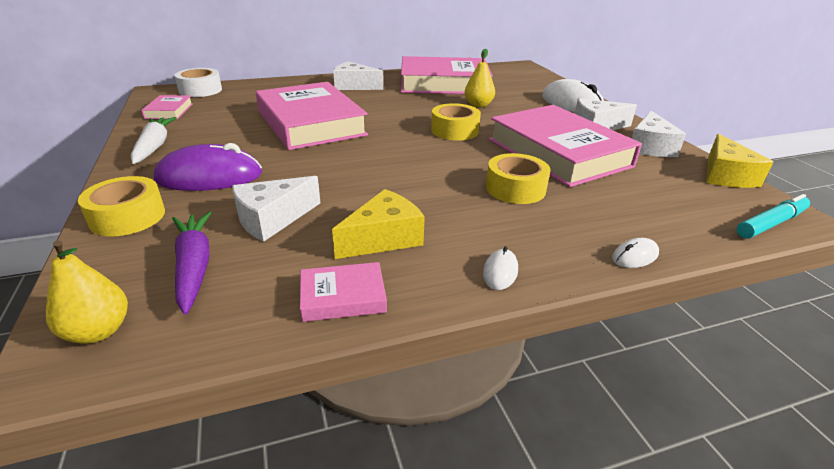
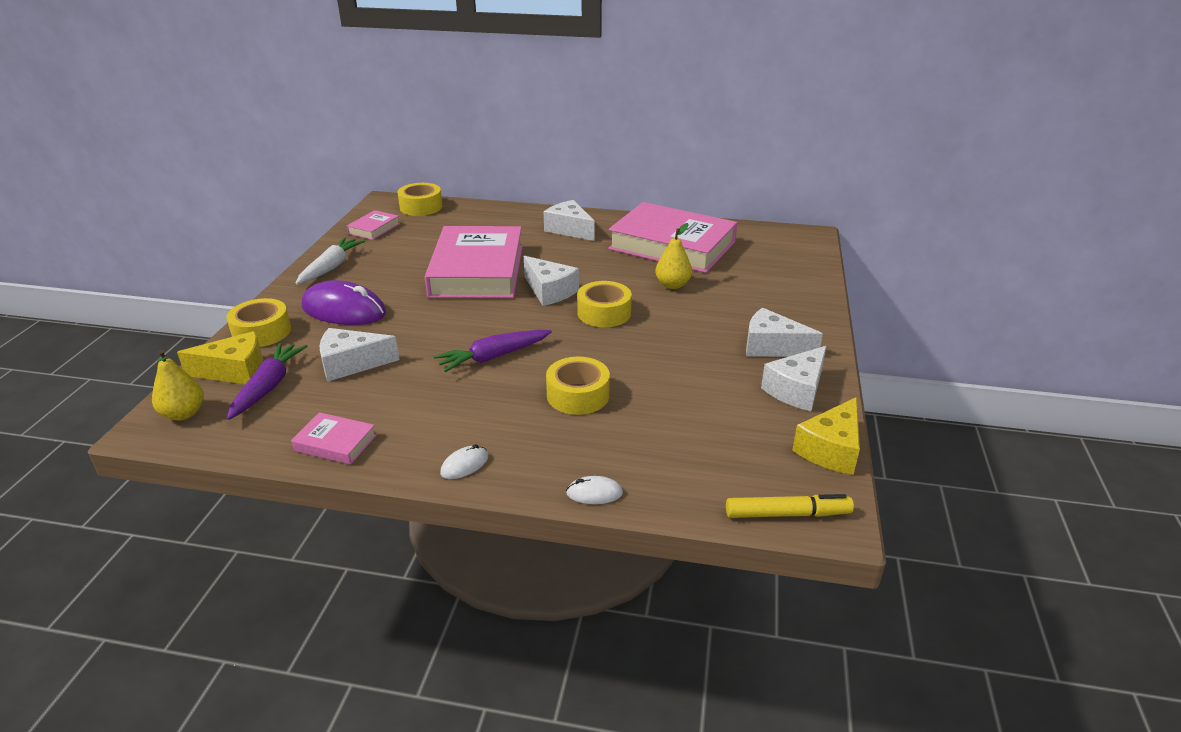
camera: 30 degrees right, 0 degrees up
white tape [174,68,222,97] -> yellow tape [397,183,443,216]
yellow cheese [332,189,425,259] -> yellow cheese moved to [177,331,263,384]
pink book [489,105,642,187] -> none
white mouse [542,79,604,112] -> none
turquoise marker [737,194,810,239] -> yellow marker [726,494,854,518]
none -> purple carrot [434,330,552,372]
none -> white cheese [524,256,579,306]

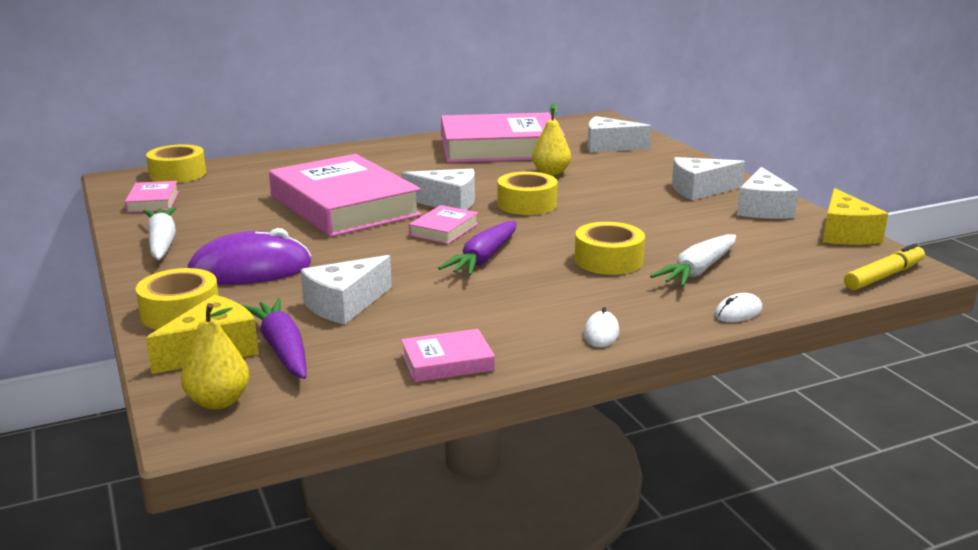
camera: 35 degrees left, 10 degrees down
white cheese [544,200,595,241] -> white cheese moved to [587,116,651,152]
none -> pink book [409,205,478,244]
none -> white carrot [650,234,736,287]

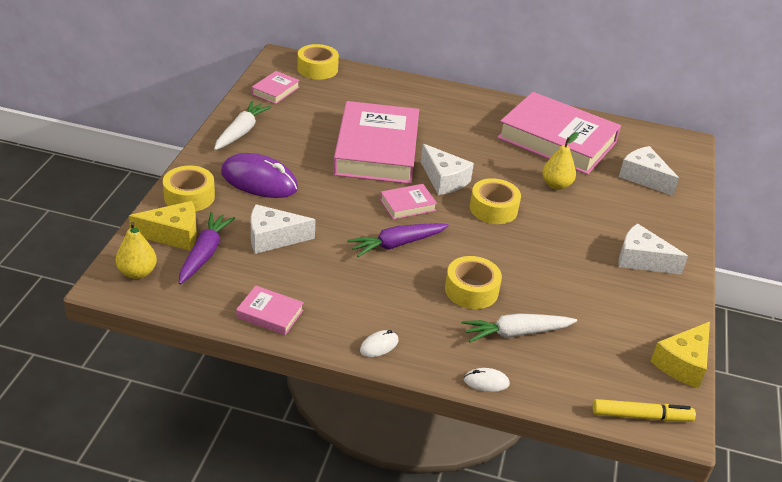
camera: 35 degrees right, 15 degrees up
white cheese [737,167,799,219] -> none

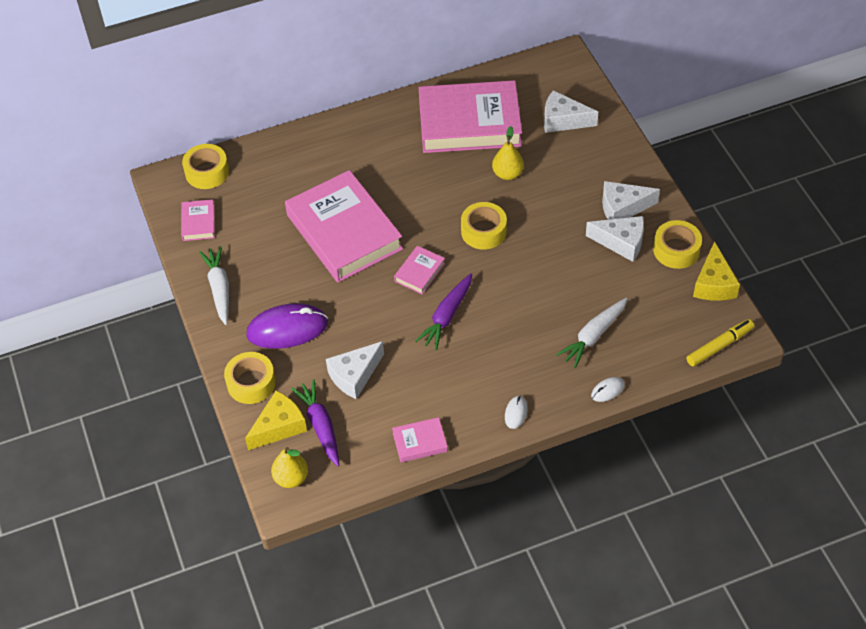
camera: 30 degrees left, 15 degrees up
white cheese [420,144,474,195] -> white cheese moved to [586,216,644,262]
yellow tape [445,256,502,309] -> yellow tape moved to [653,220,702,269]

